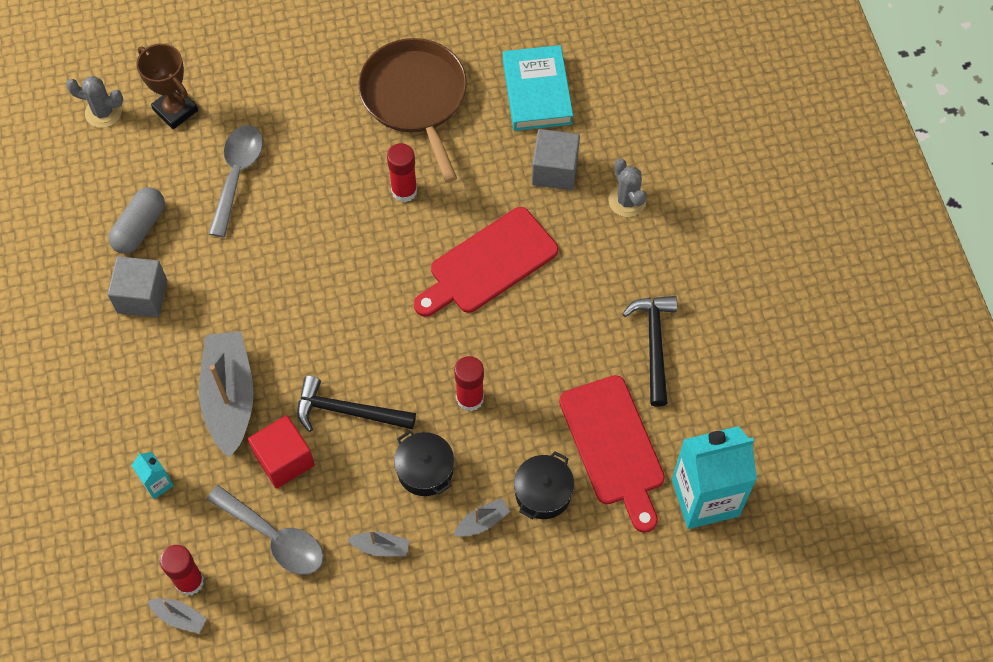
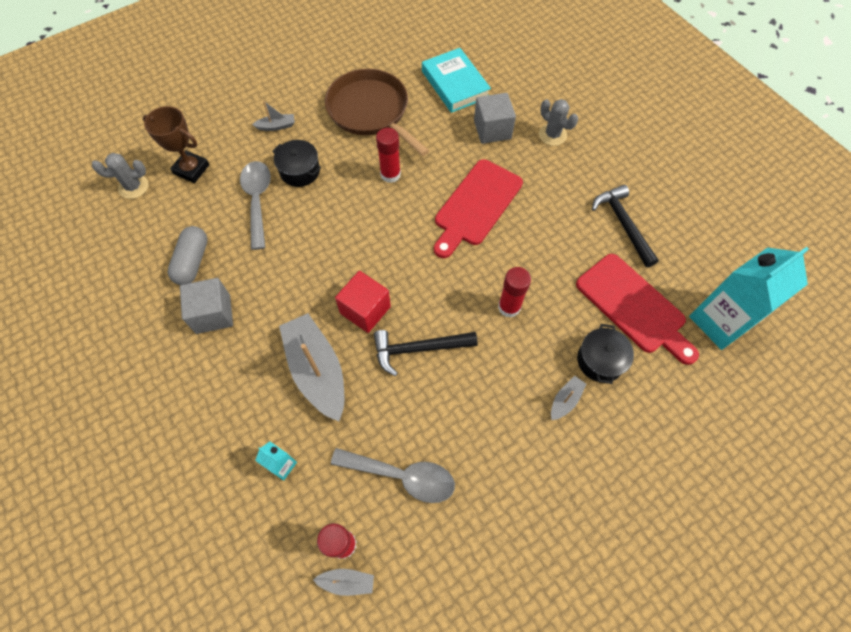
camera: 20 degrees left, 0 degrees up
red cube [248,415,315,489] -> red cube moved to [335,271,391,333]
grey boat [347,530,409,556] -> grey boat moved to [252,101,295,131]
black pot [394,430,454,496] -> black pot moved to [272,140,321,187]

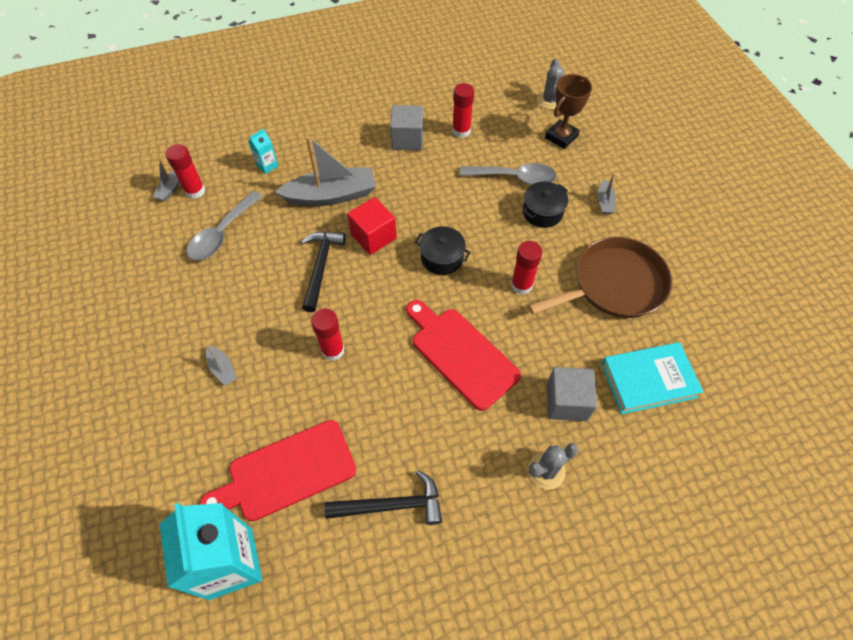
camera: 105 degrees right, 5 degrees down
grey capsule [168,226,208,285] -> red glue stick [452,83,474,138]
black pot [577,324,634,384] -> black pot moved to [415,226,471,275]

